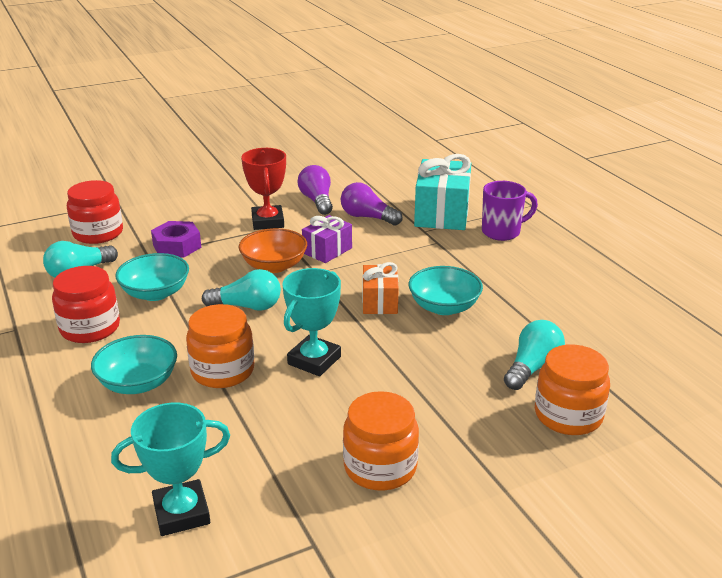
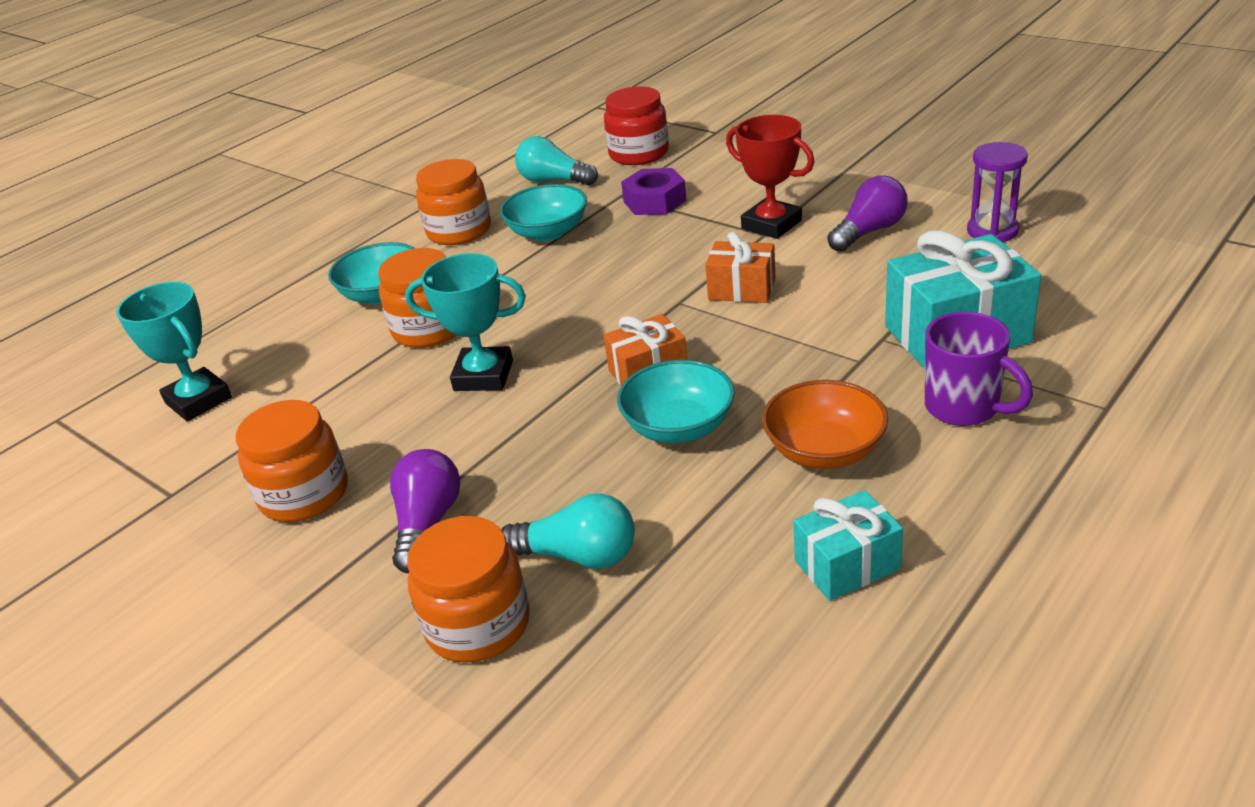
camera: 70 degrees right, 5 degrees up
red jar [52,266,120,343] -> orange jar [416,159,491,245]
turquoise light bulb [202,269,281,311] -> none
orange bowl [239,228,307,273] -> orange bowl moved to [762,380,888,469]
red trophy [241,148,286,230] -> red trophy turned 75 degrees clockwise [726,115,815,239]
purple gift [302,215,352,263] -> orange gift [705,232,776,303]
purple light bulb [341,182,403,226] -> purple light bulb moved to [390,449,460,573]
none -> turquoise gift [794,490,903,601]
none -> purple hourglass [967,142,1028,242]

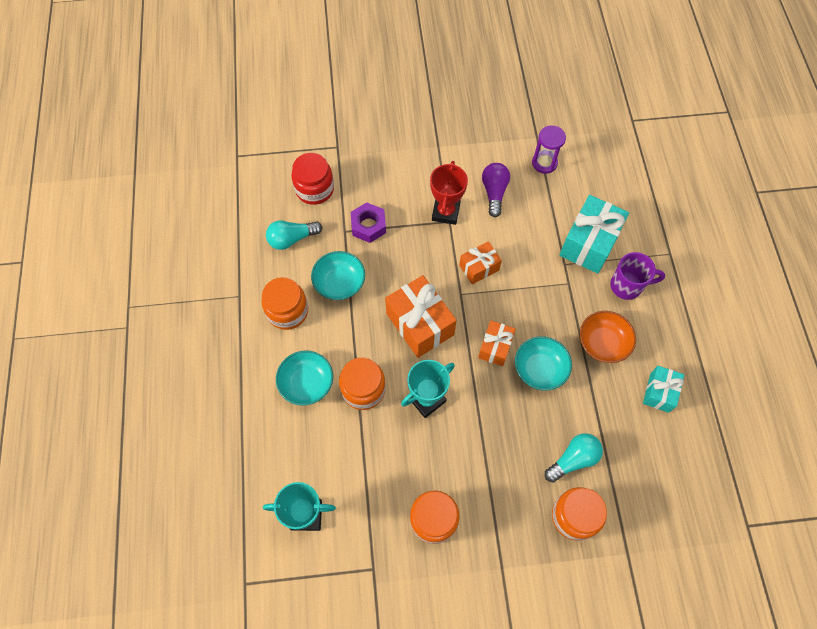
camera: 50 degrees left, 30 degrees up
purple light bulb [390,449,460,573] -> none
red trophy [726,115,815,239] -> red trophy turned 75 degrees counterclockwise [430,161,468,225]
none -> orange gift [385,275,457,358]

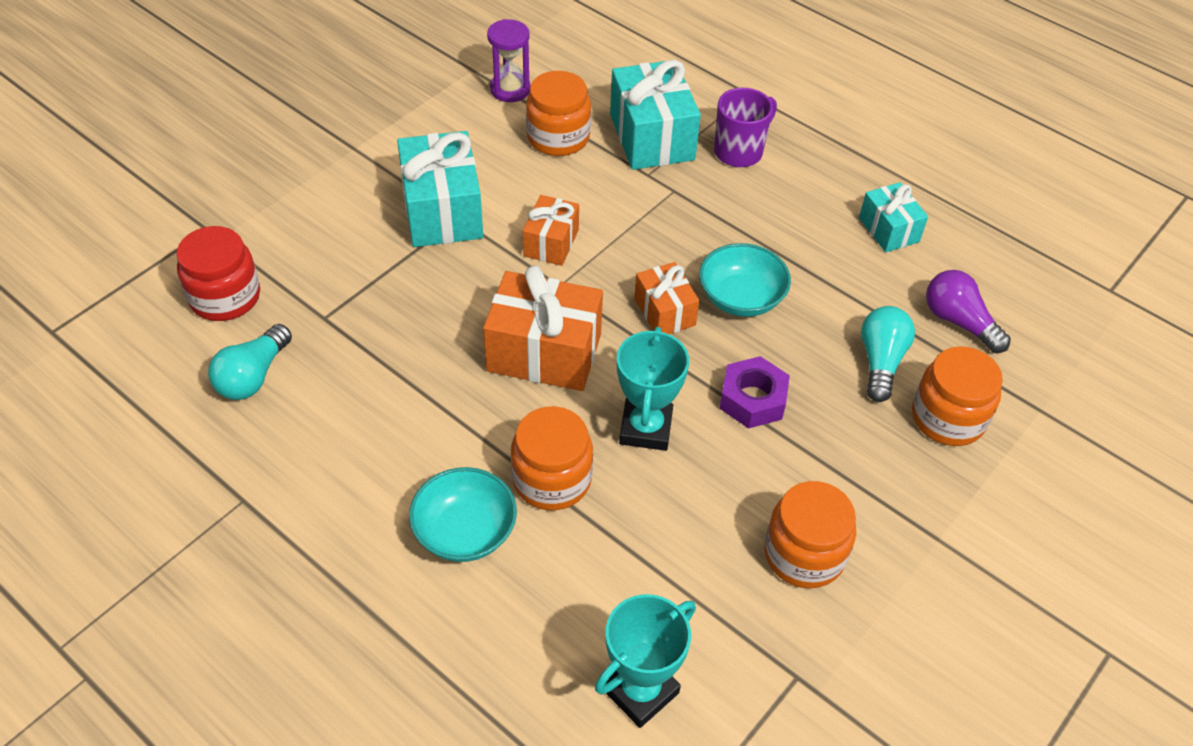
camera: 45 degrees left, 15 degrees down
orange jar [261,277,308,330] -> orange jar moved to [526,71,591,156]
turquoise bowl [311,251,365,300] -> none
purple nut [351,202,386,243] -> purple nut moved to [719,356,790,429]
red trophy [430,161,468,225] -> turquoise gift [397,131,483,247]
purple light bulb [482,163,510,217] -> purple light bulb moved to [926,270,1011,353]
orange bowl [580,311,636,363] -> none

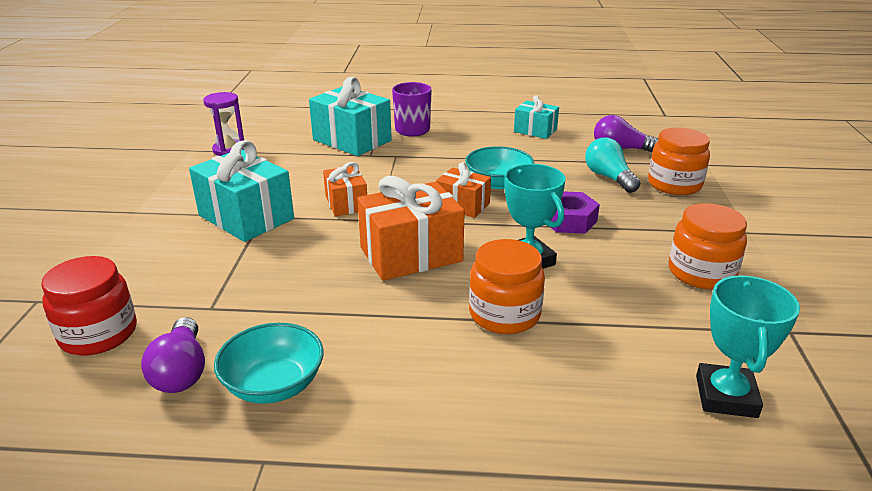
camera: 35 degrees left, 20 degrees down
turquoise light bulb [208,324,292,400] -> purple light bulb [141,317,205,393]
turquoise bowl [409,467,517,562] -> turquoise bowl moved to [214,323,324,404]
orange jar [526,71,591,156] -> none

